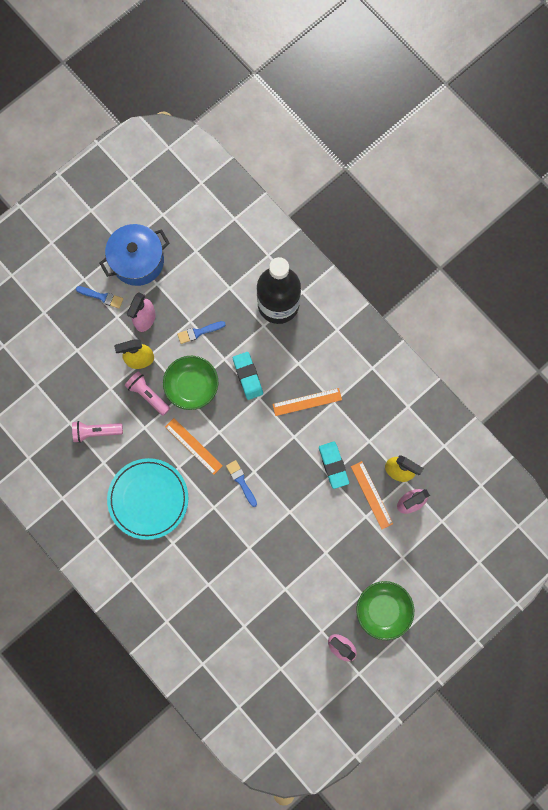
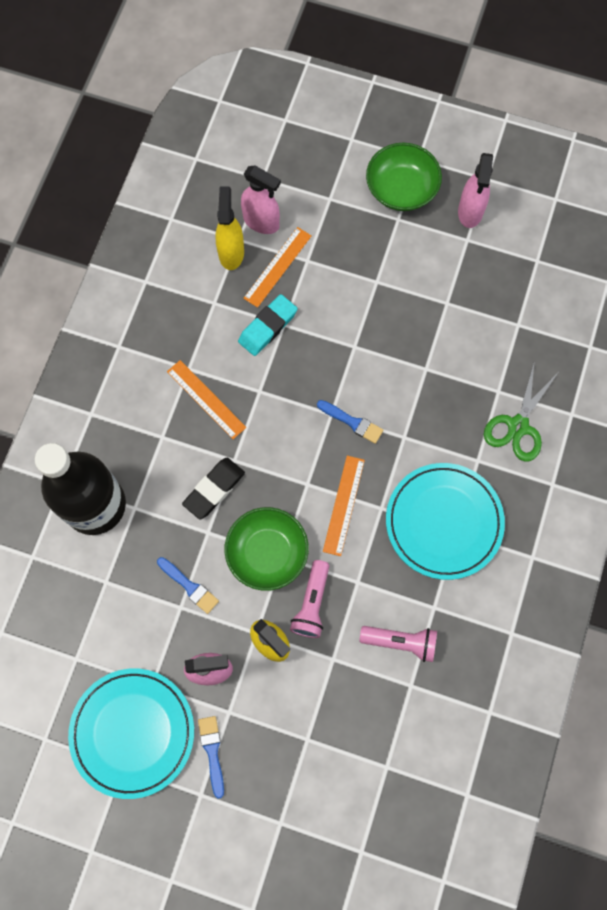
camera: 120 degrees left, 5 degrees down
pink flashlight [72,421,123,443] -> pink flashlight turned 45 degrees counterclockwise [359,626,437,662]
blue pot [99,224,169,286] -> turquoise plate [68,668,194,799]
blue brush [226,460,257,507] -> blue brush turned 90 degrees counterclockwise [317,400,383,444]
turquoise eraser [233,352,263,400] -> black eraser [182,458,245,520]
none -> green scissors [484,364,558,462]

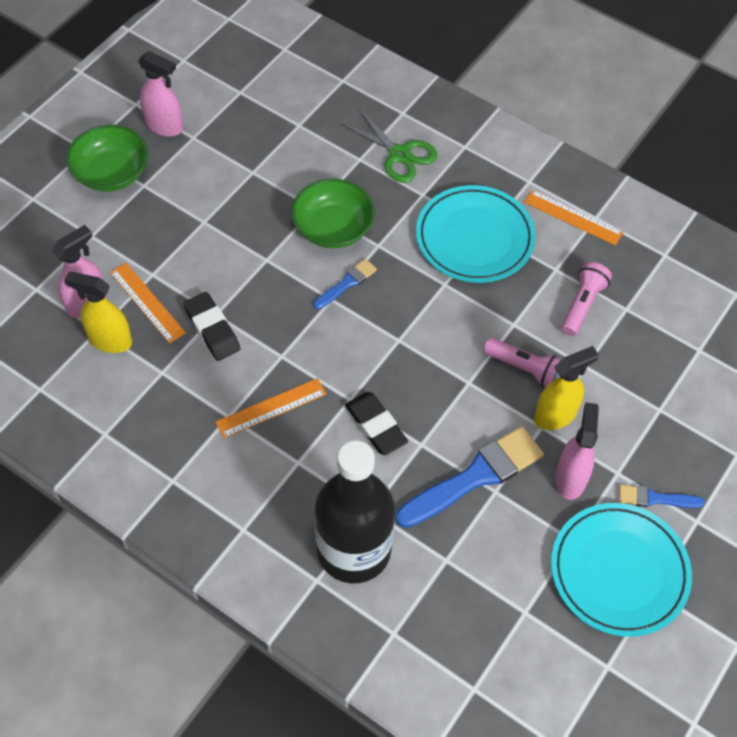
camera: 75 degrees left, 15 degrees down
blue brush [157,557,219,614] -> blue brush [395,426,544,528], size x1.97
green bowl [224,507,309,591] -> green bowl moved to [291,179,375,248]
turquoise eraser [238,294,298,356] -> black eraser [184,292,240,361]
orange ruler [323,456,365,556] -> orange ruler moved to [524,190,624,246]

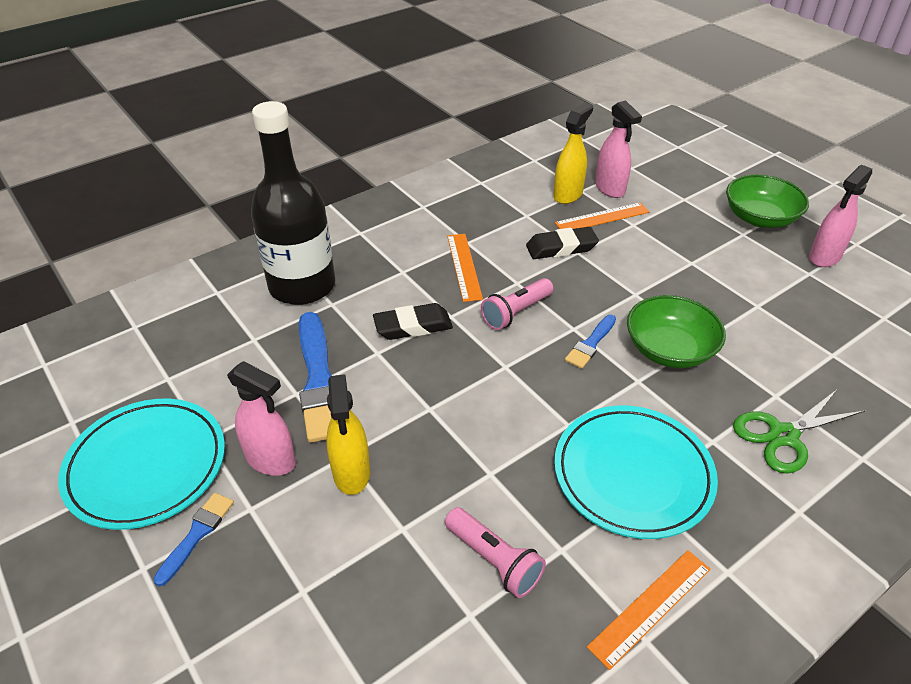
camera: 110 degrees right, 15 degrees down
blue brush [314,259,377,309] -> blue brush turned 60 degrees clockwise [565,315,616,369]
pink flashlight [484,337,562,388] -> pink flashlight moved to [481,278,553,330]

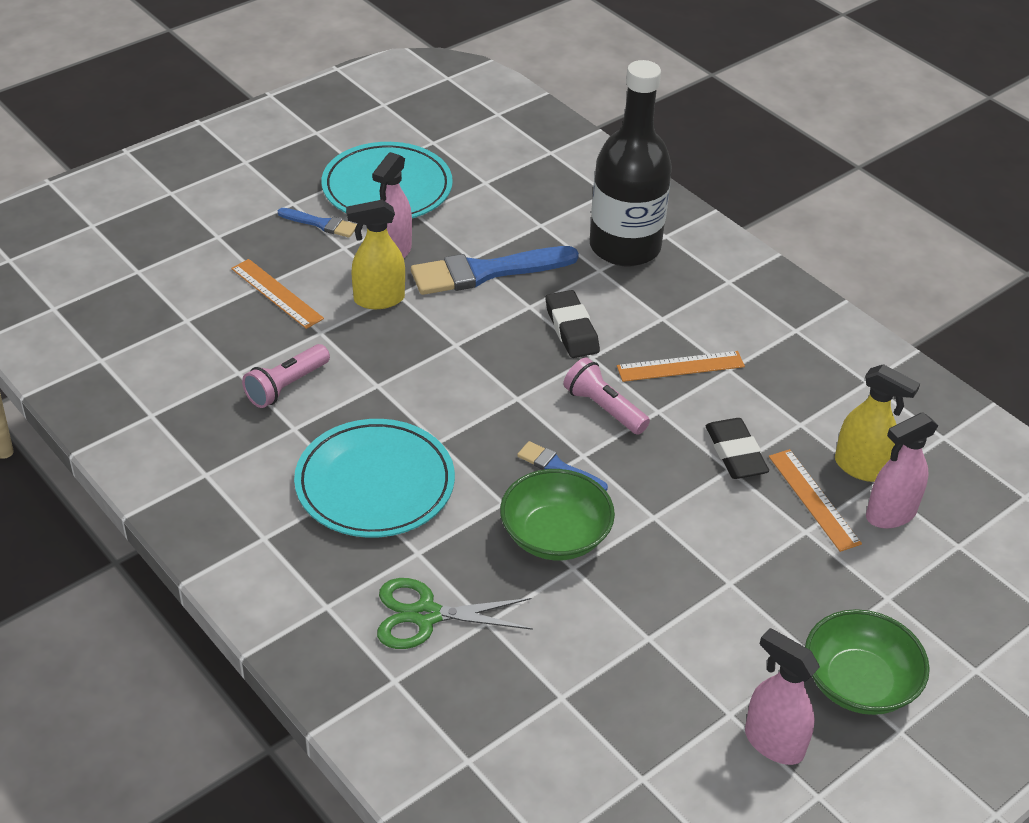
camera: 85 degrees right, 0 degrees up
orange ruler [587,550,711,670] -> orange ruler moved to [231,259,324,329]
green scissors [733,390,865,474] -> green scissors turned 60 degrees counterclockwise [377,578,533,649]

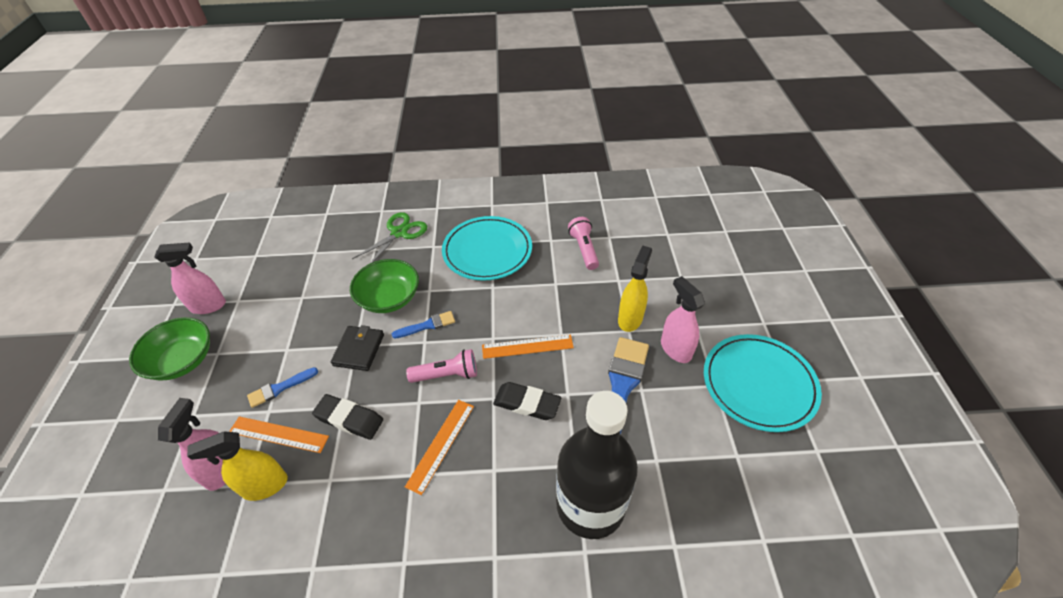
camera: 130 degrees right, 5 degrees up
orange ruler [231,259,324,329] -> orange ruler moved to [482,335,574,359]
blue brush [278,208,357,238] -> blue brush moved to [247,367,318,408]
none -> black wallet [331,325,384,371]

